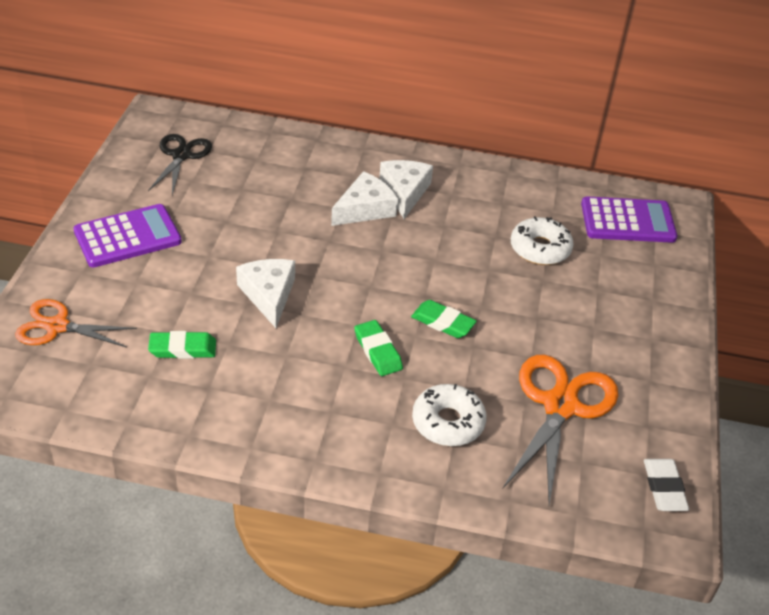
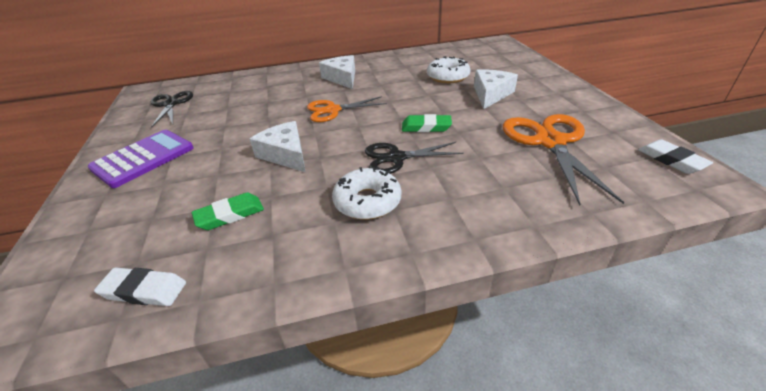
camera: 20 degrees left, 5 degrees down
orange scissors [15,299,137,348] -> orange scissors moved to [307,96,387,122]
white cheese [331,171,398,226] -> white cheese moved to [474,69,518,109]
green eraser [354,320,403,376] -> black scissors [365,142,464,174]
white donut [412,384,487,446] -> white donut moved to [332,167,401,220]
purple calculator [581,196,677,243] -> none
none -> white eraser [94,268,186,306]

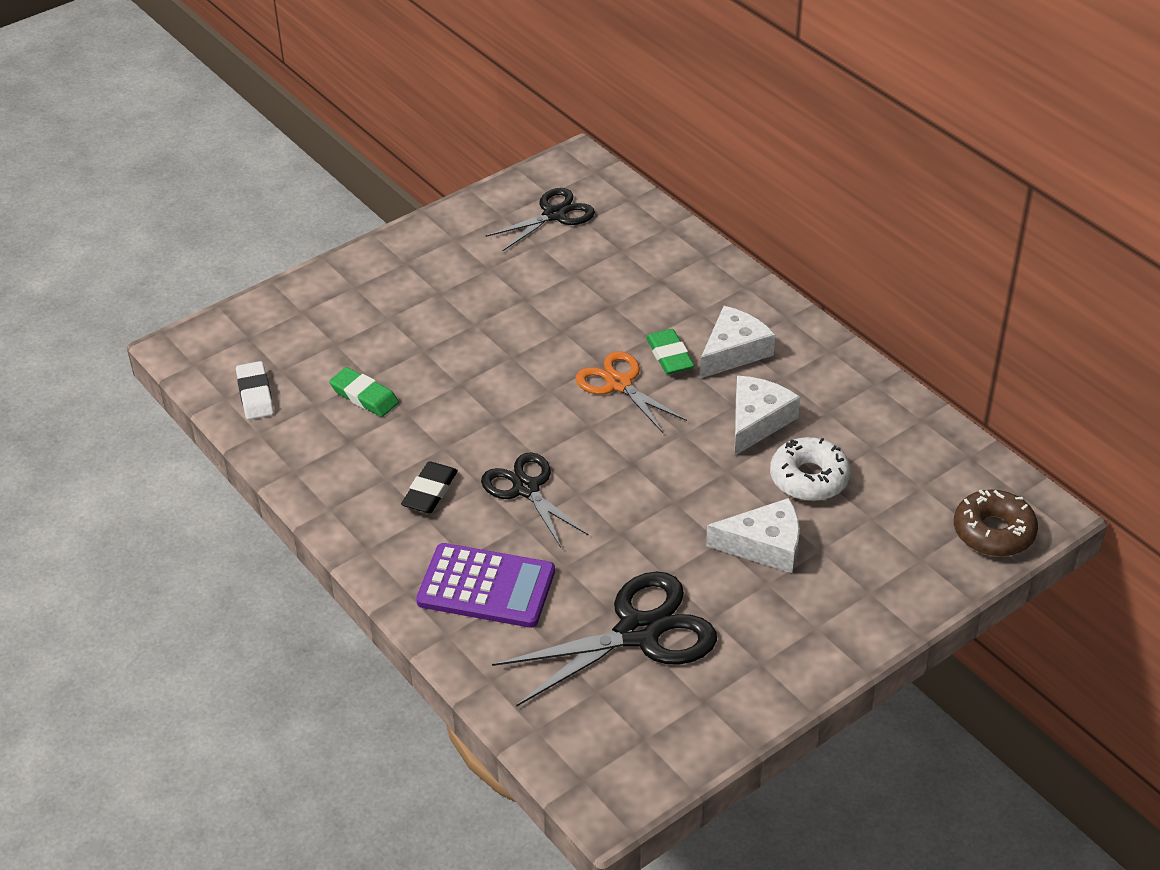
camera: 65 degrees right, 5 degrees up
purple calculator [88,130,194,188] -> purple calculator moved to [416,543,555,628]
white cheese [250,121,306,172] -> white cheese moved to [735,376,800,456]
white donut [332,167,401,220] -> black eraser [401,461,458,513]
green eraser [402,114,452,132] -> green eraser moved to [646,329,694,374]
orange scissors [503,114,625,206] -> black scissors [492,571,717,707]
white eraser [638,139,713,174] -> none
none -> brown donut [954,490,1038,557]

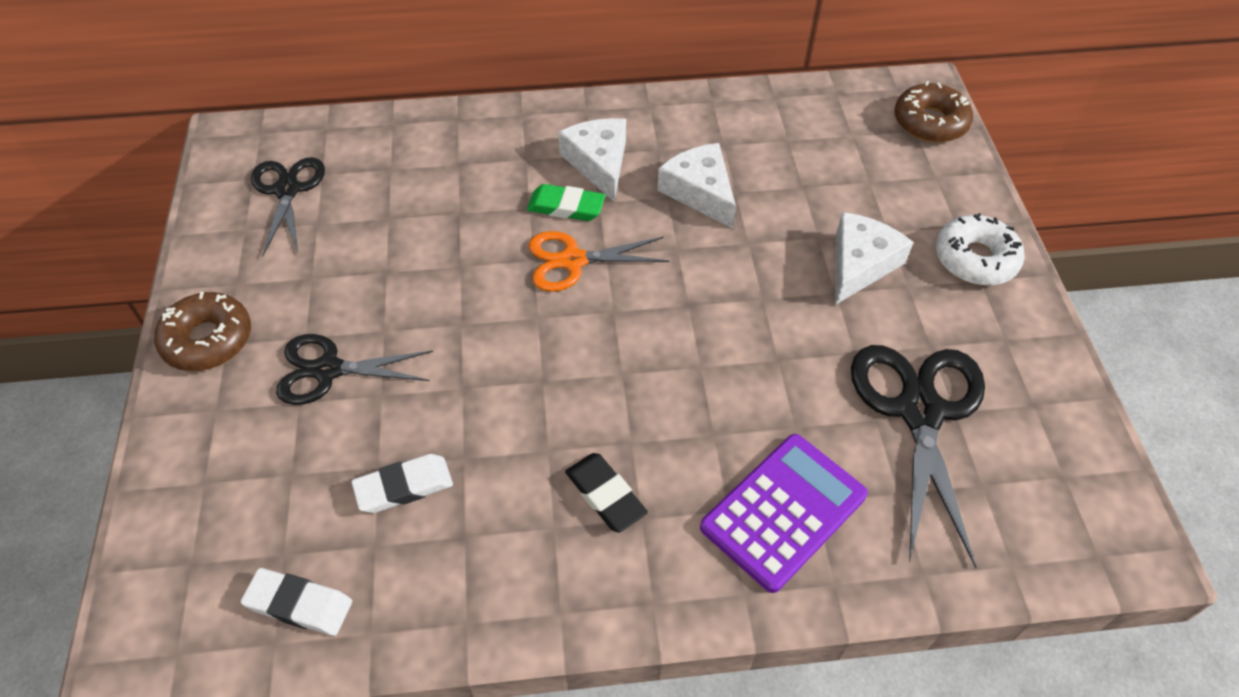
camera: 60 degrees left, 10 degrees up
green eraser [329,367,399,417] -> white eraser [351,454,453,513]
black scissors [481,453,589,547] -> black scissors moved to [276,334,433,405]
white donut [770,437,851,501] -> white donut moved to [935,213,1025,286]
none -> brown donut [154,292,251,371]

